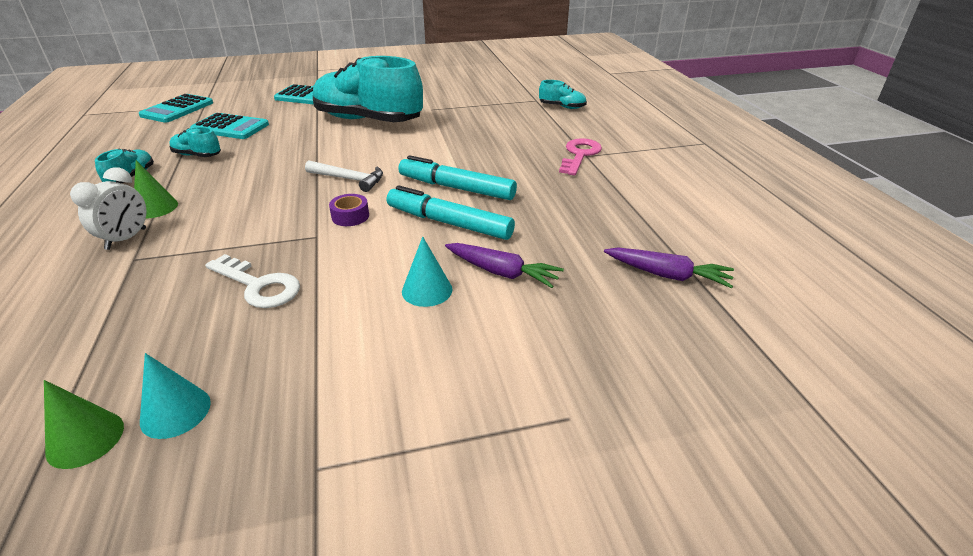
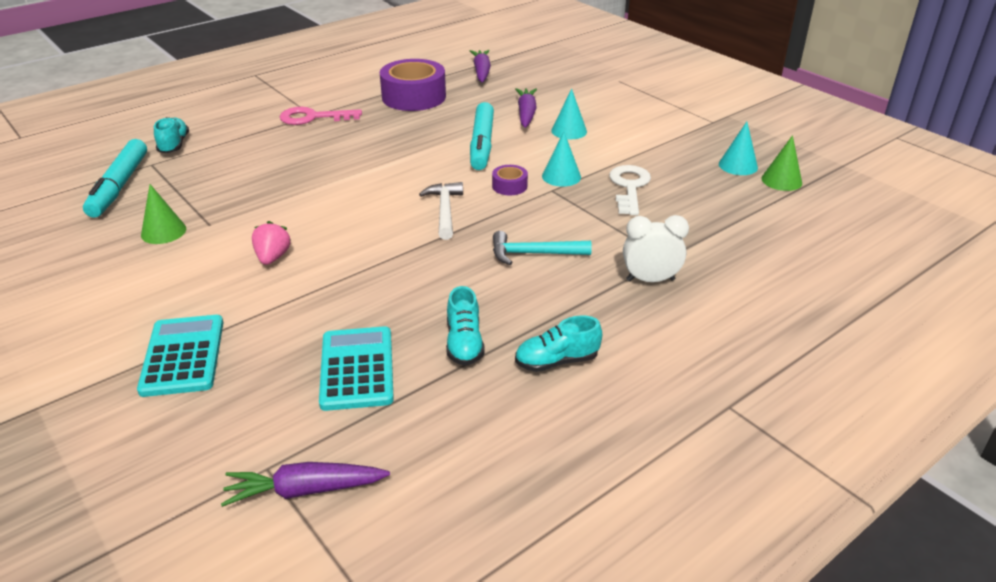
camera: 115 degrees left, 0 degrees up
green cone [134,160,178,219] -> green cone moved to [141,184,186,244]
turquoise calculator [139,94,213,123] -> purple carrot [221,462,390,507]
turquoise shoe [313,56,423,122] -> pink strawberry [252,221,291,265]
turquoise marker [398,155,517,200] -> turquoise marker moved to [83,139,147,218]
none -> purple tape [380,59,446,111]
none -> turquoise hammer [493,231,592,265]
none -> turquoise cone [542,132,581,187]

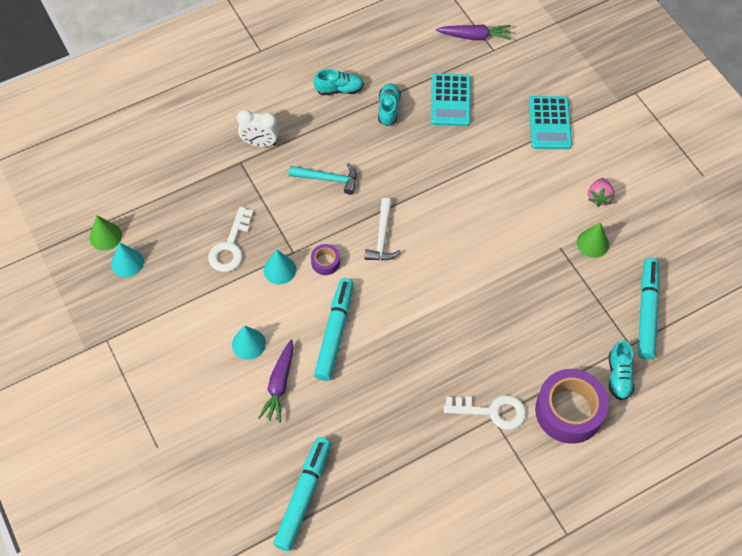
camera: 170 degrees left, 25 degrees up
pink strawberry [252,221,291,265] -> pink strawberry moved to [588,178,615,207]
pink key [280,107,362,125] -> white key [444,395,526,430]
purple tape [380,59,446,111] -> purple tape moved to [535,369,609,444]
purple carrot [470,50,491,82] -> turquoise marker [274,437,331,551]

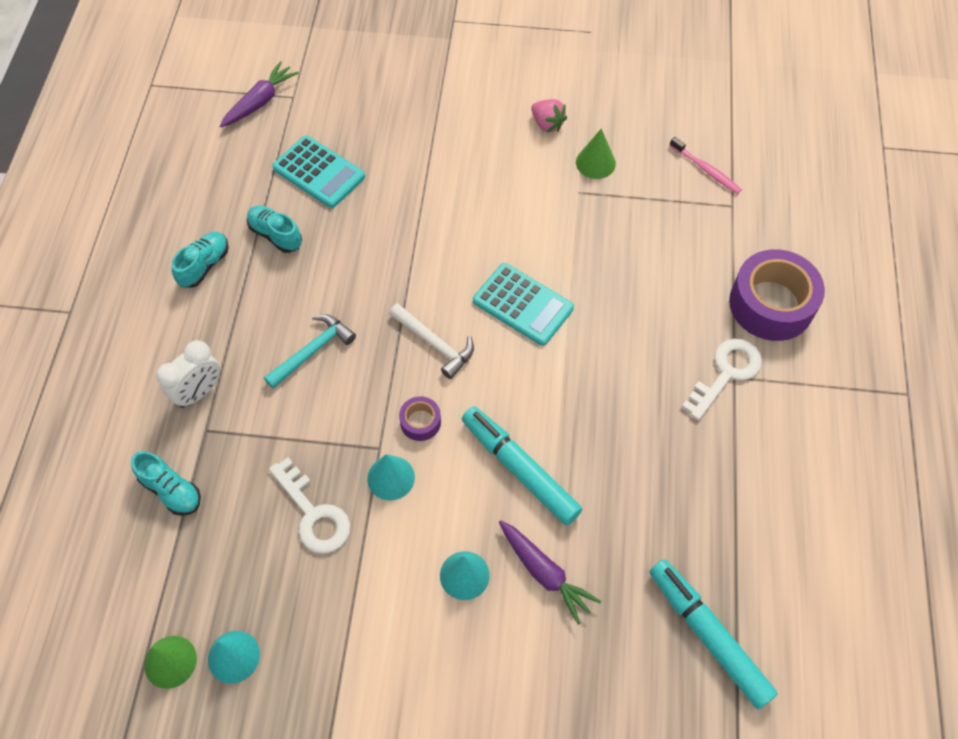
camera: 55 degrees left, 0 degrees up
turquoise calculator [529,96,572,149] -> turquoise calculator moved to [473,263,574,346]
turquoise shoe [609,340,634,400] -> turquoise shoe moved to [131,451,201,516]
turquoise marker [638,258,660,360] -> pink toothbrush [670,137,742,194]

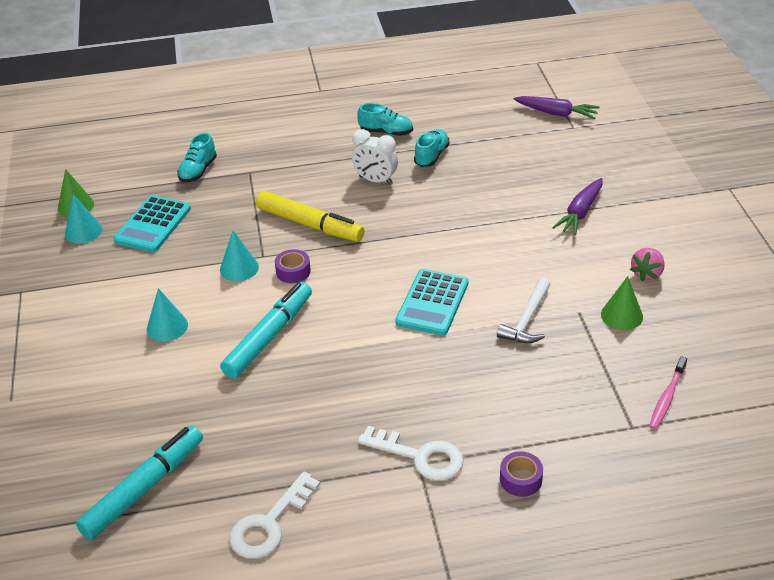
camera: 75 degrees right, 20 degrees down
white clock [156,340,220,408] -> white clock moved to [352,129,398,185]
turquoise hammer [264,314,356,389] -> none
white key [269,457,350,554] -> white key moved to [230,472,320,559]
turquoise calculator [272,135,365,208] -> turquoise calculator moved to [113,195,191,252]
white hammer [389,303,474,379] -> white hammer moved to [497,278,551,343]
purple carrot [499,520,602,625] -> purple carrot moved to [552,178,603,235]
purple tape [729,249,825,341] -> purple tape [500,451,543,497], size x0.46
none -> yellow marker [256,191,364,242]

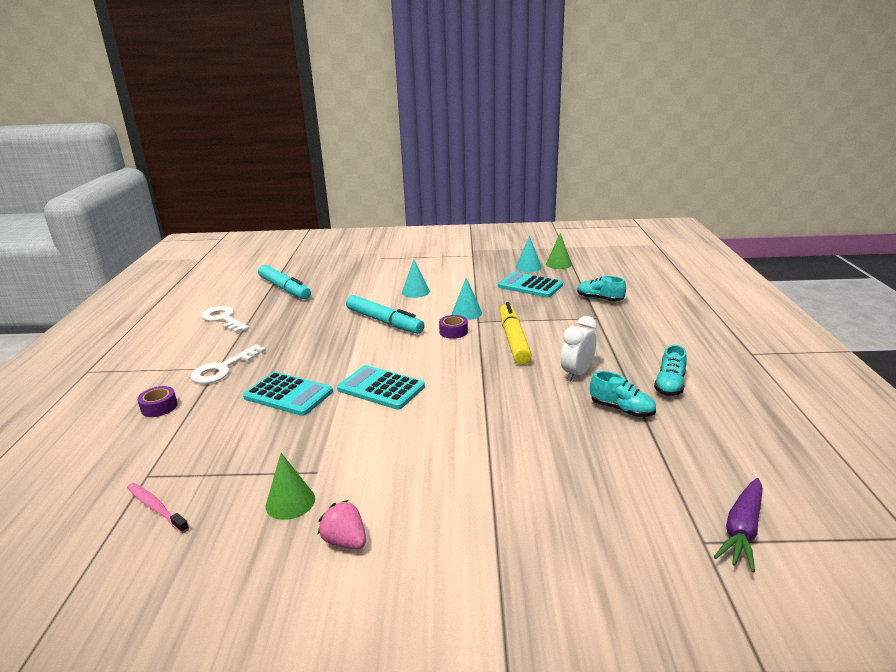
camera: 100 degrees right, 15 degrees down
yellow marker [256,191,364,242] -> yellow marker turned 135 degrees clockwise [500,302,532,365]
white hammer [497,278,551,343] -> none
purple carrot [552,178,603,235] -> none
none -> turquoise calculator [243,372,333,416]

